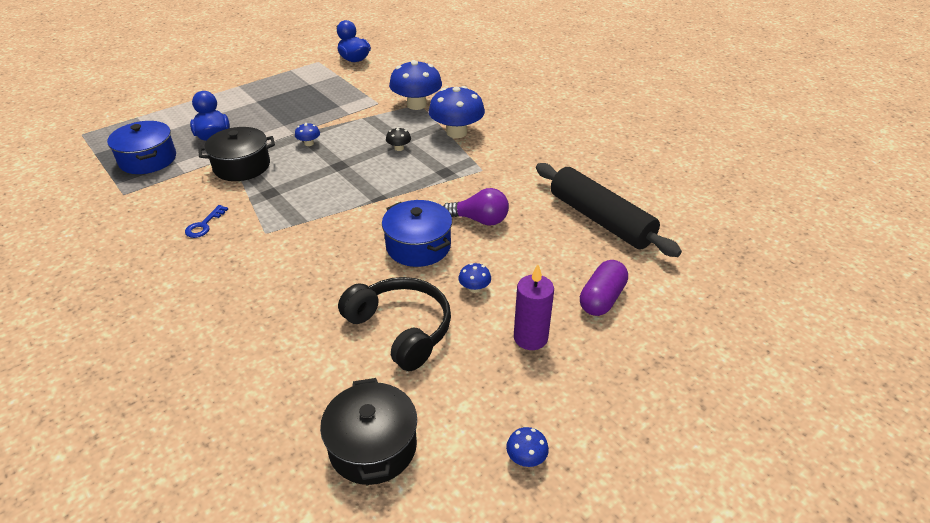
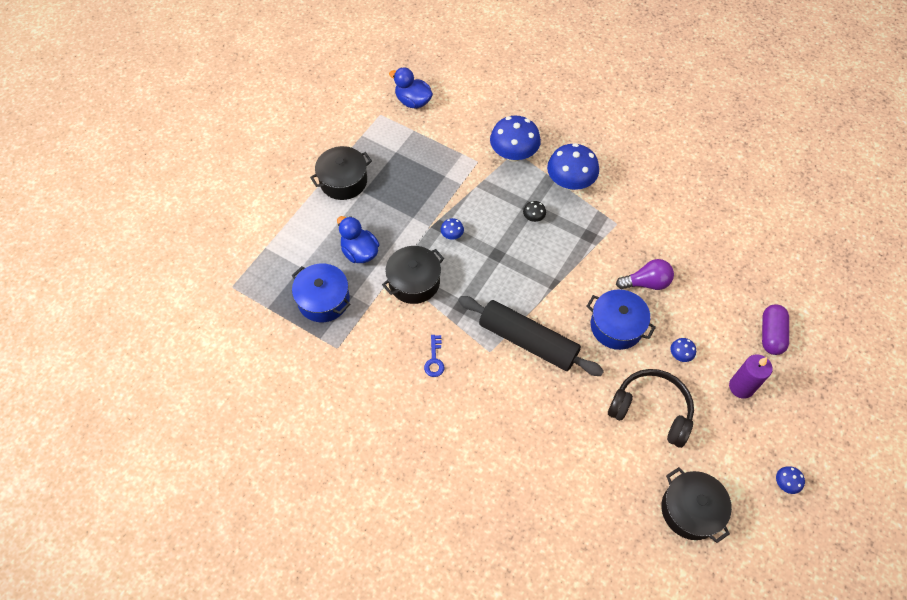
camera: 20 degrees left, 20 degrees up
black rolling pin [536,163,682,257] -> black rolling pin moved to [458,296,604,376]
none -> black pot [310,146,372,200]

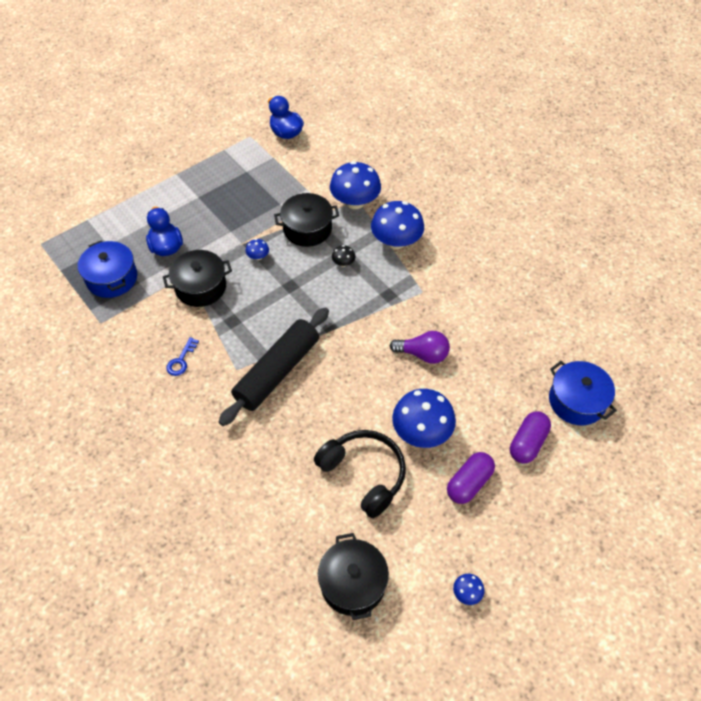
camera: 20 degrees right, 5 degrees down
black pot [310,146,372,200] -> black pot moved to [274,193,339,247]
black rolling pin [458,296,604,376] -> black rolling pin turned 75 degrees clockwise [219,307,329,426]
blue pot [587,289,656,350] -> blue pot moved to [549,361,617,425]
blue mushroom [670,338,696,362] -> blue mushroom [392,389,456,448], size x2.27
purple candle [729,355,773,399] -> purple capsule [447,452,495,504]

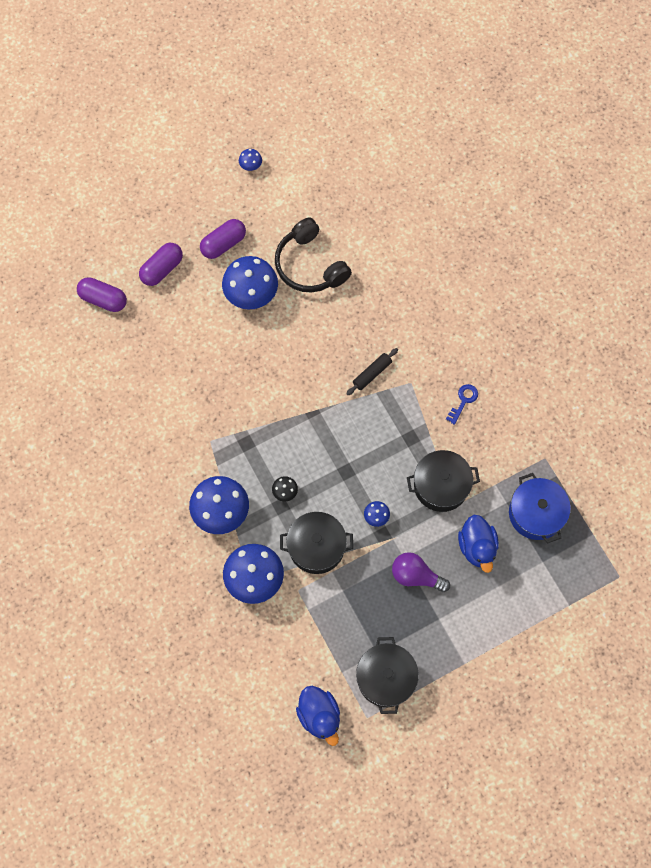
camera: 170 degrees left, 15 degrees up
black rolling pin [219,307,329,426] -> black rolling pin [346,348,398,395], size x0.44
black pot [318,533,389,620] -> black pot moved to [356,637,419,714]
purple light bulb [390,331,450,364] -> purple light bulb moved to [392,552,450,592]
blue pot [549,361,617,425] -> purple capsule [77,277,127,312]

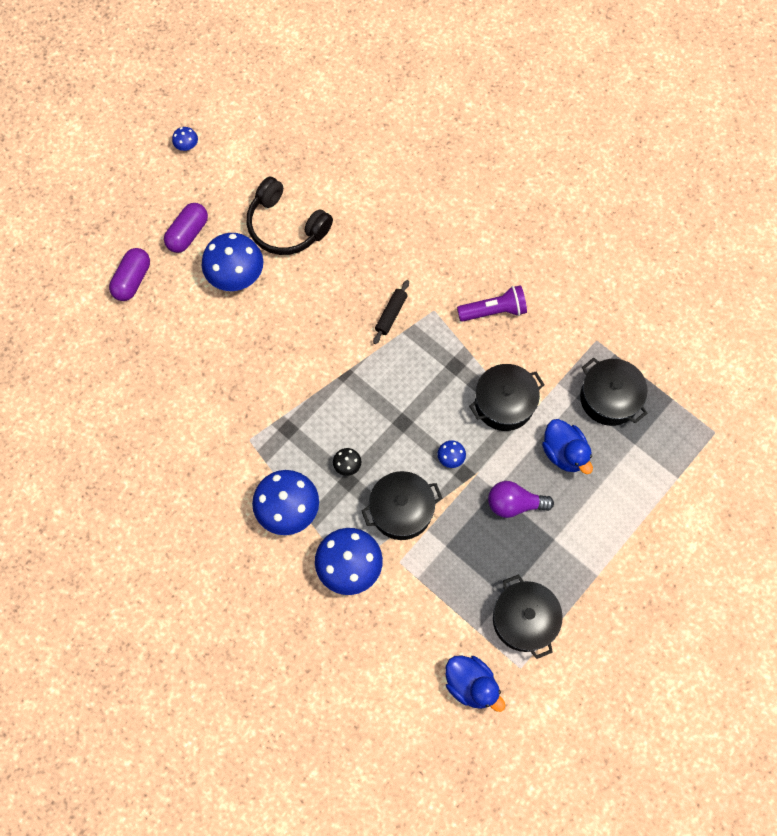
camera: 20 degrees left, 0 degrees up
purple capsule [77,277,127,312] -> none
blue key [446,384,478,425] -> purple flashlight [457,285,527,322]
blue pot [509,473,571,544] -> black pot [580,358,647,426]

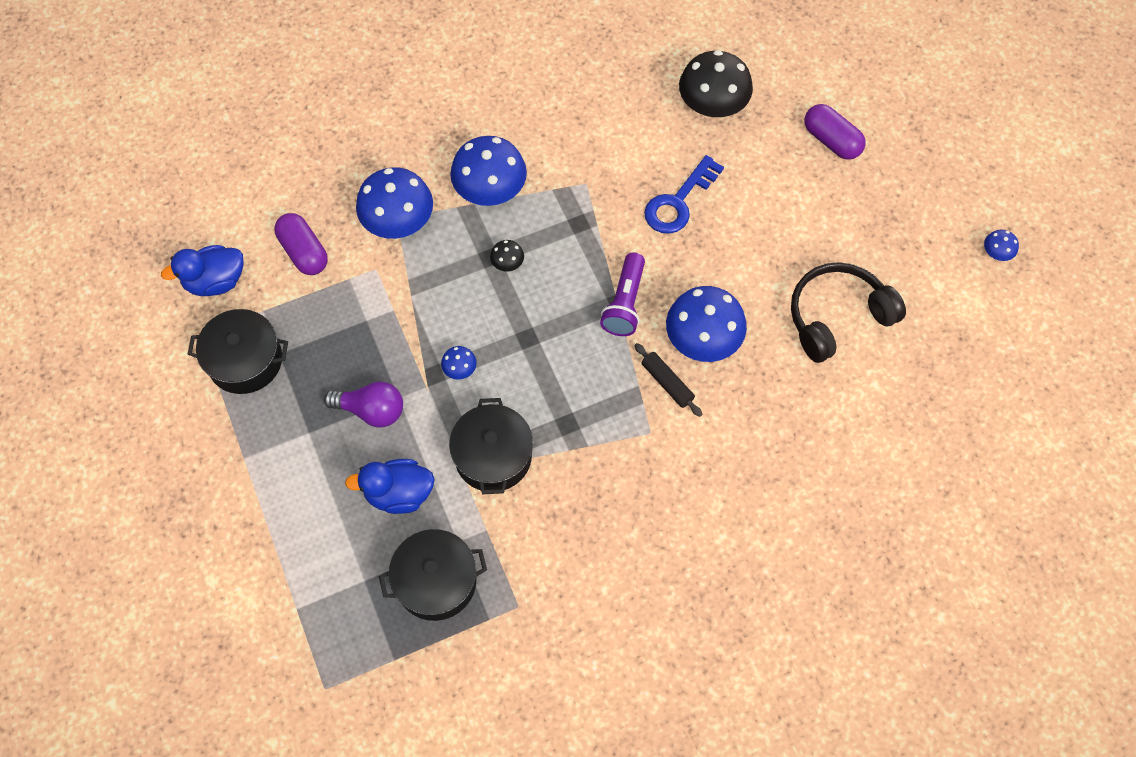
camera: 115 degrees right, 5 degrees down
purple capsule [164,203,208,253] -> purple capsule moved to [274,213,328,275]
blue mushroom [202,233,263,291] -> blue mushroom moved to [666,286,747,362]
black pot [361,471,442,540] -> none
purple flashlight [457,285,527,322] -> purple flashlight moved to [600,252,645,336]
purple light bulb [488,481,554,518] -> purple light bulb turned 75 degrees clockwise [324,382,403,428]
none -> blue key [644,155,724,234]
none -> black mushroom [679,50,753,117]

